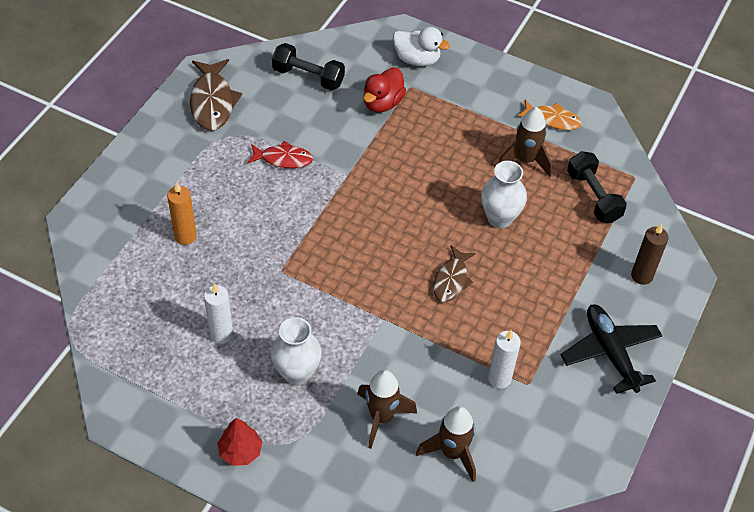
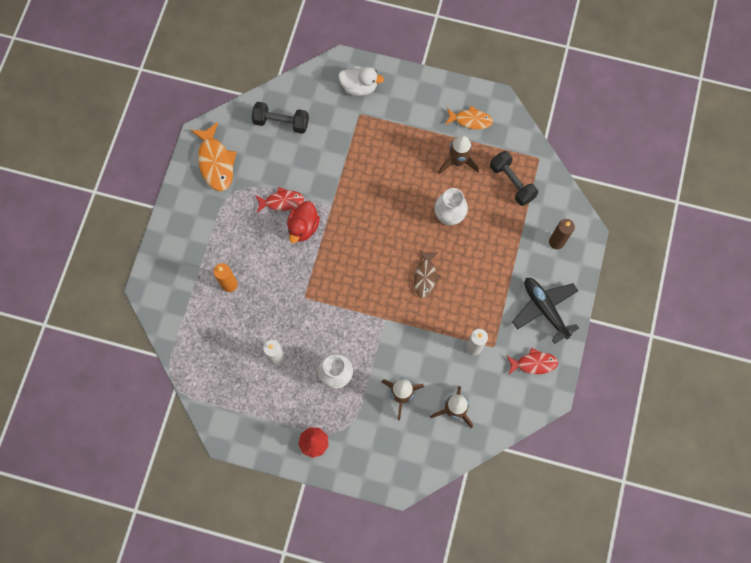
camera: 10 degrees left, 20 degrees up
brown fish [190,59,242,131] -> orange fish [190,122,237,191]
red duck [363,67,406,112] -> red duck moved to [287,201,320,243]
none -> red fish [506,348,558,374]

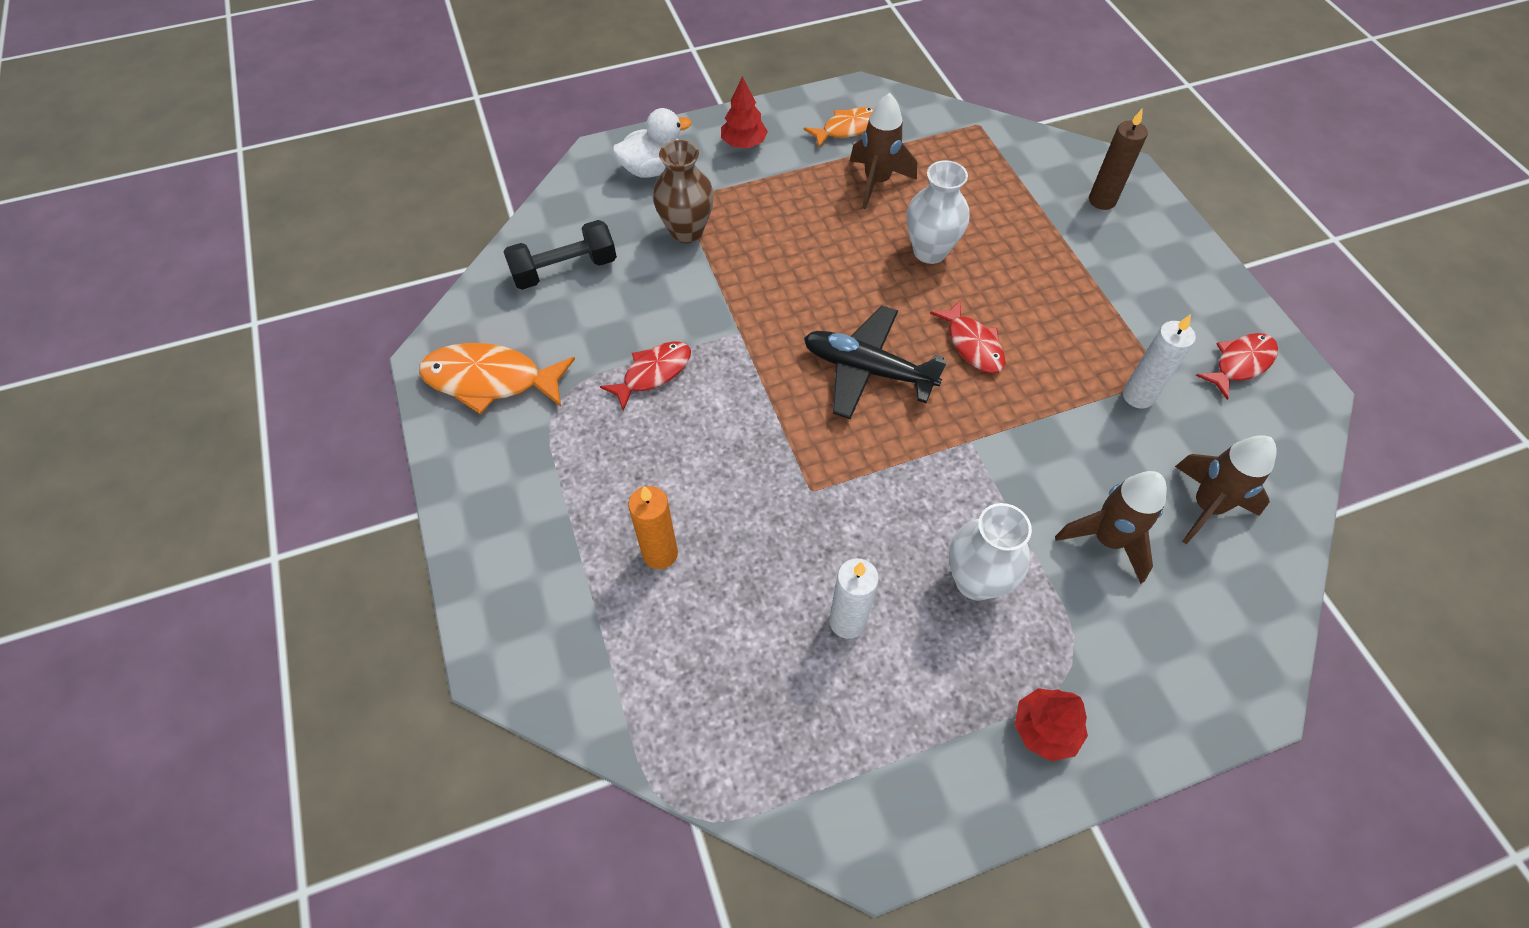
camera: 35 degrees left, 15 degrees down
orange fish [190,122,237,191] -> orange fish turned 150 degrees clockwise [419,343,575,414]
red duck [287,201,320,243] -> none
brown fish [414,249,441,298] -> red fish [930,300,1005,374]
black dumbbell [490,151,538,206] -> none
black plane [512,278,579,344] -> black plane moved to [804,306,947,419]
none -> brown vase [653,140,714,243]
none -> red tree [721,76,768,148]

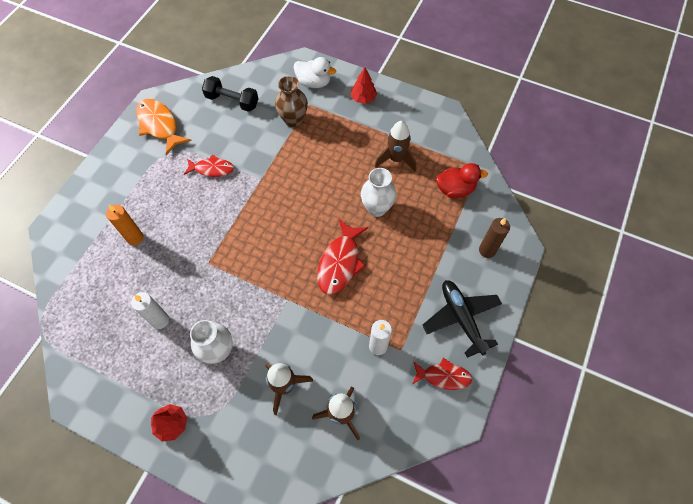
camera: 45 degrees right, 5 degrees up
orange fish [803,107,874,149] -> none
black plane [804,306,947,419] -> black plane moved to [422,280,502,358]
red fish [930,300,1005,374] -> red fish [317,219,368,295], size x1.54
none -> red duck [436,163,488,198]

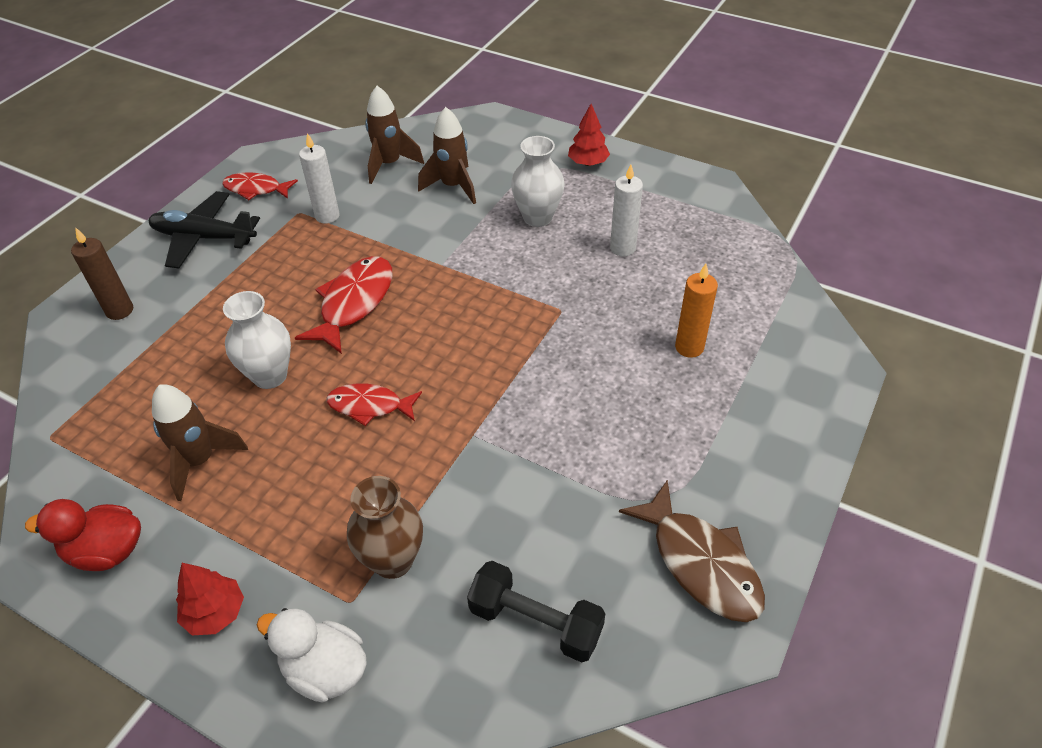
camera: 175 degrees left, 15 degrees down
orange fish [136,99,192,155] -> brown fish [619,480,765,622]
red fish [184,155,234,177] -> red fish moved to [327,383,422,426]
black plane [422,280,502,358] -> black plane turned 120 degrees clockwise [148,191,260,268]
red duck [436,163,488,198] -> red duck moved to [25,499,141,571]

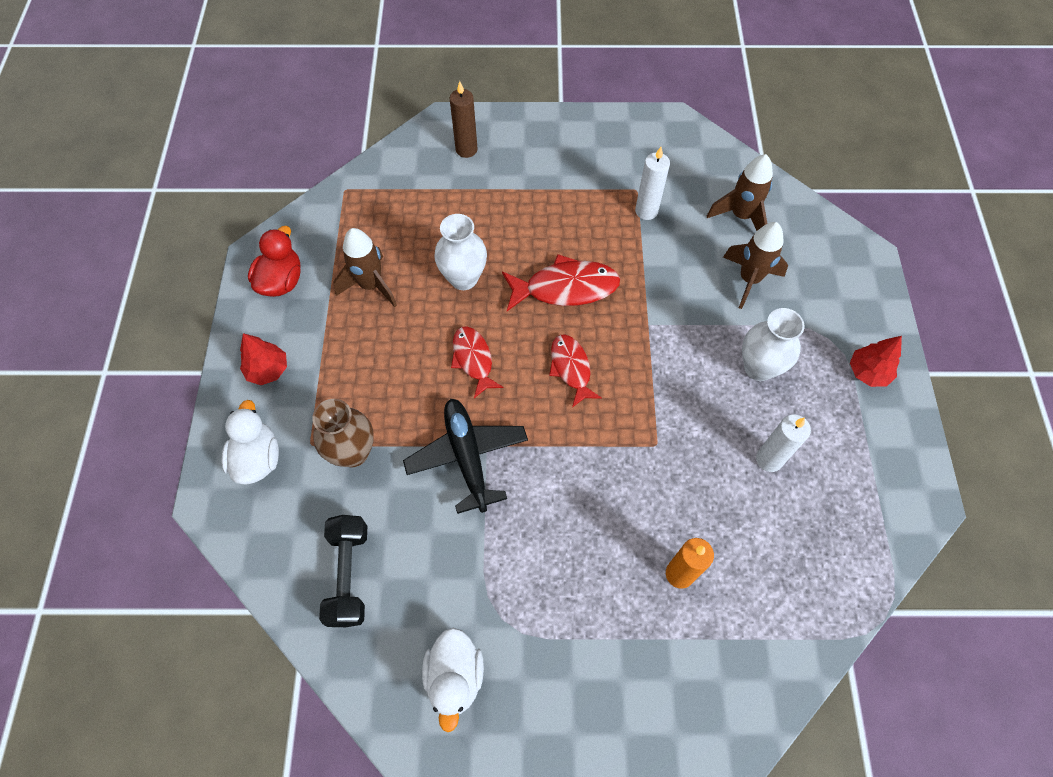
camera: 60 degrees right, 15 degrees up
red duck [25,499,141,571] -> red duck turned 45 degrees clockwise [248,226,301,297]
black plane [148,191,260,268] -> black plane moved to [403,399,528,514]
red fish [222,172,298,200] -> red fish moved to [549,335,602,407]
brown fish [619,480,765,622] -> white duck [422,628,484,732]

